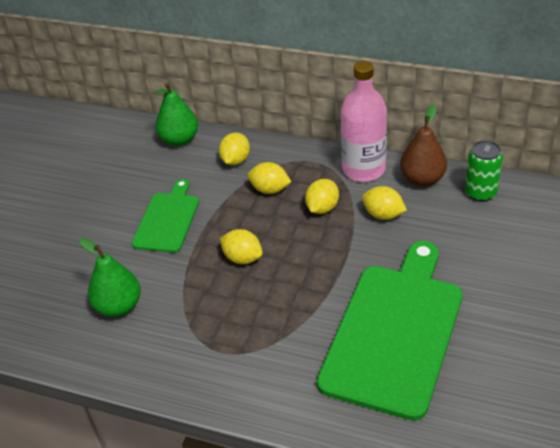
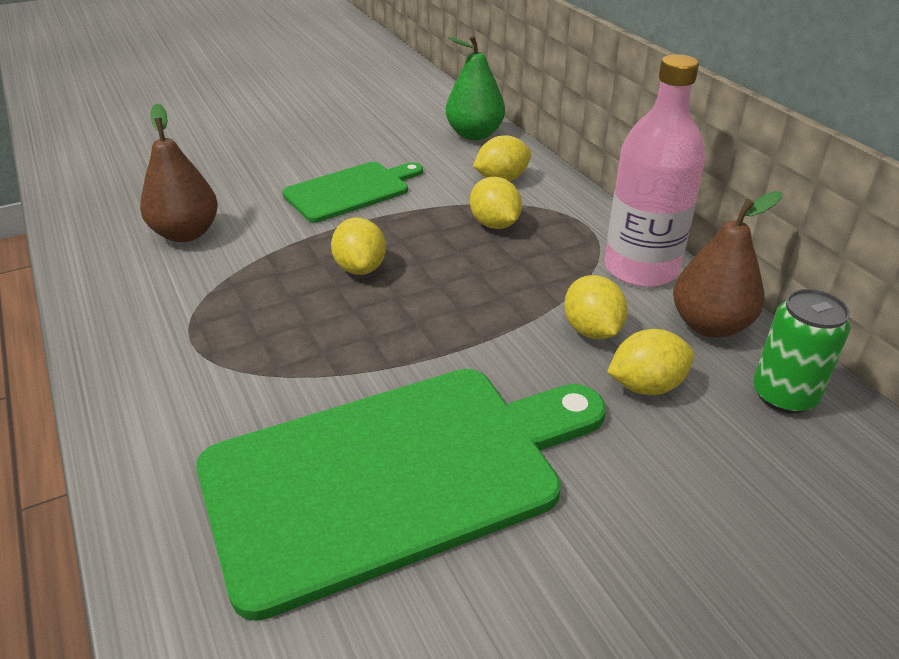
camera: 40 degrees right, 5 degrees down
green pear [79,238,141,317] -> brown pear [140,104,218,242]
yellow lemon [305,179,339,214] -> yellow lemon moved to [607,329,694,395]

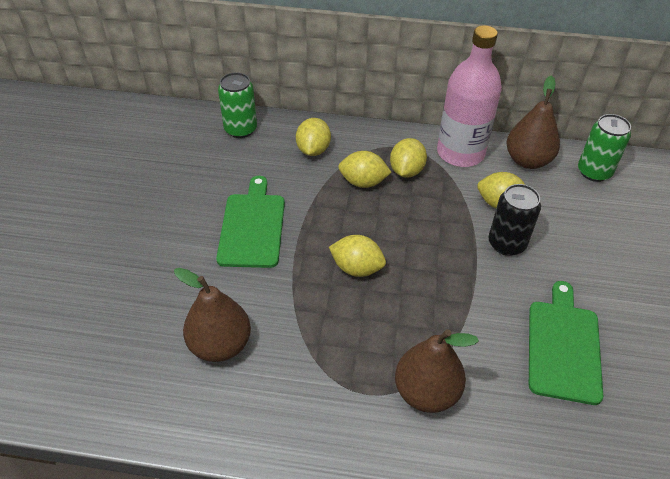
camera: 55 degrees left, 10 degrees up
green cutting board [196,369,606,621] -> green cutting board [529,281,603,405], size x0.54
green pear [446,35,505,140] -> green can [218,72,257,138]
yellow lemon [607,329,694,395] -> yellow lemon moved to [390,138,427,178]
none -> brown pear [395,329,479,413]
none -> black can [488,184,541,256]

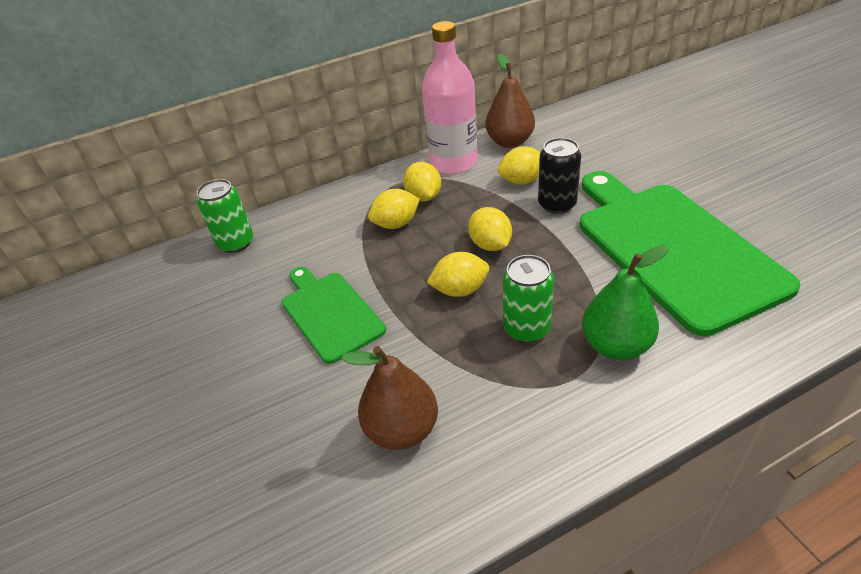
camera: 30 degrees left, 5 degrees down
yellow lemon [296,118,331,156] -> yellow lemon moved to [468,207,512,251]
brown pear [395,329,479,413] -> green pear [582,245,669,360]
green cutting board [529,281,603,405] -> green cutting board [580,171,801,336], size x1.84
green can [578,114,631,182] -> green can moved to [503,255,554,343]

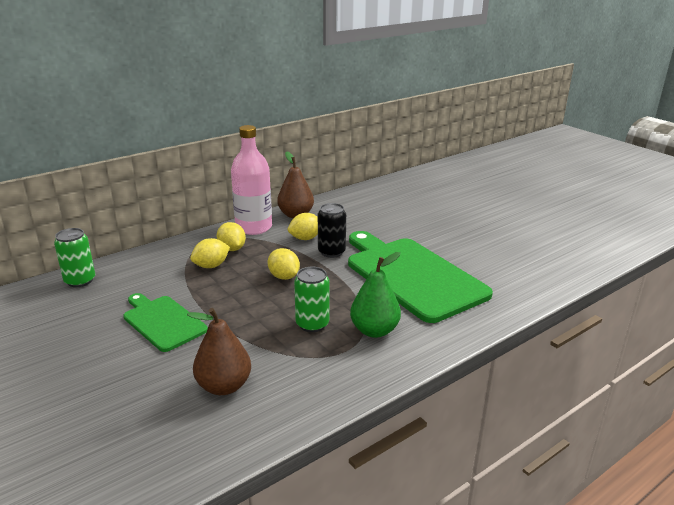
camera: 15 degrees left, 15 degrees down
yellow lemon [427,252,489,297] -> none

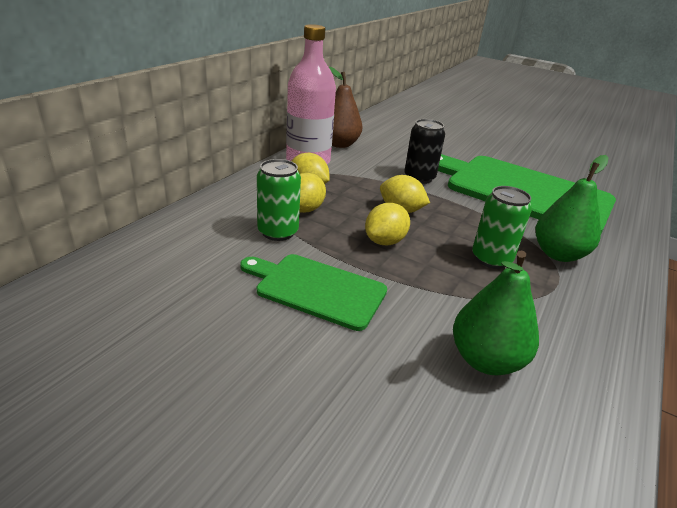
camera: 25 degrees left, 5 degrees up
green can [54,228,95,287] -> green can moved to [257,159,301,241]
brown pear [187,308,251,395] -> green pear [453,251,539,375]
yellow lemon [288,213,318,240] -> yellow lemon moved to [365,203,410,245]

